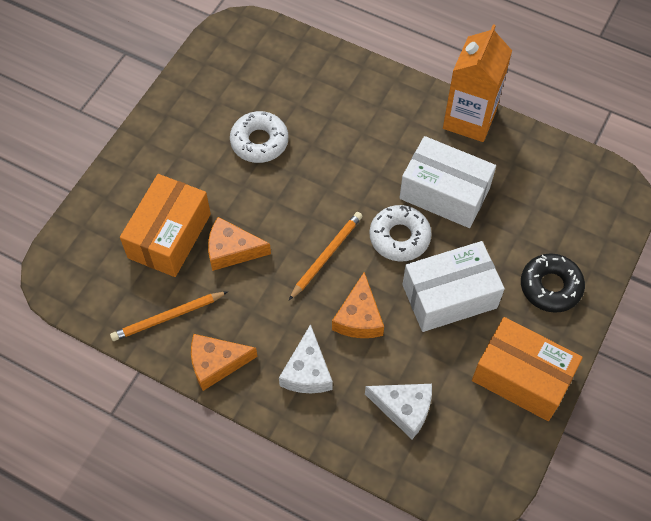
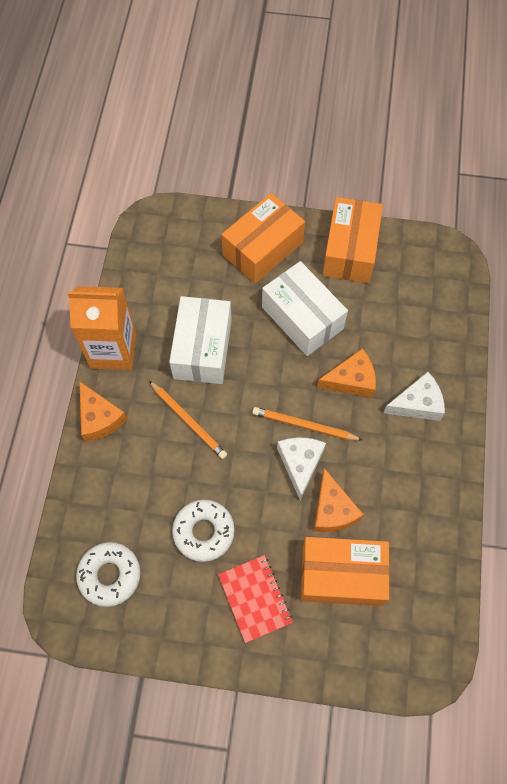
camera: 110 degrees left, 5 degrees up
orange pencil [110,291,228,341] -> orange pencil moved to [149,381,227,459]
orange cheese [191,334,258,391] -> orange cheese moved to [79,381,127,442]
white cheese [365,384,432,439] -> white cheese moved to [277,437,326,500]
white donut [370,205,431,261] -> white donut moved to [76,542,140,607]
black donut [521,253,585,313] -> orange box [221,193,305,284]
none -> red notebook [218,555,293,643]

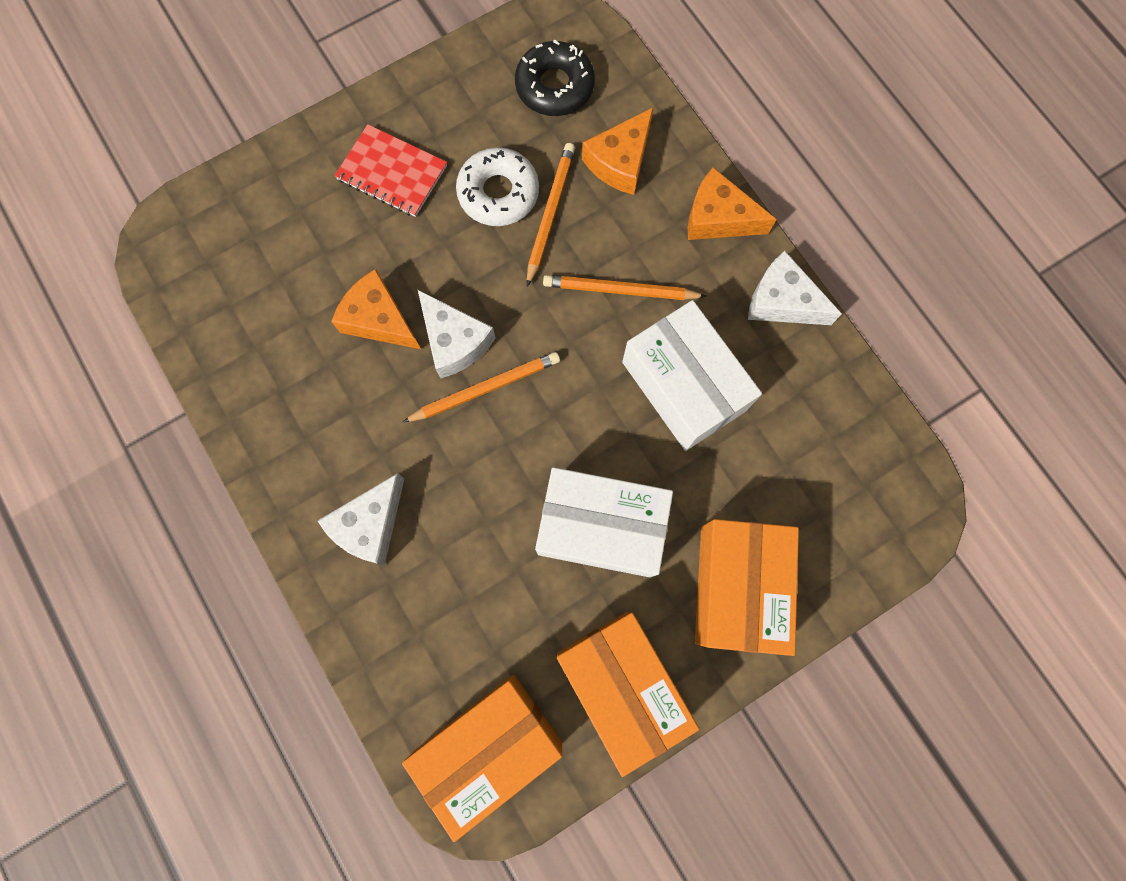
camera: 140 degrees right, 10 degrees up
orange carton [67,286,136,370] -> white cheese [748,251,842,325]
white donut [76,542,140,607] -> black donut [515,40,595,116]
orange box [301,537,390,606] -> orange box moved to [402,675,562,842]
orange cheese [317,348,376,398] -> orange cheese moved to [582,107,654,195]
none -> orange pencil [527,143,575,287]

